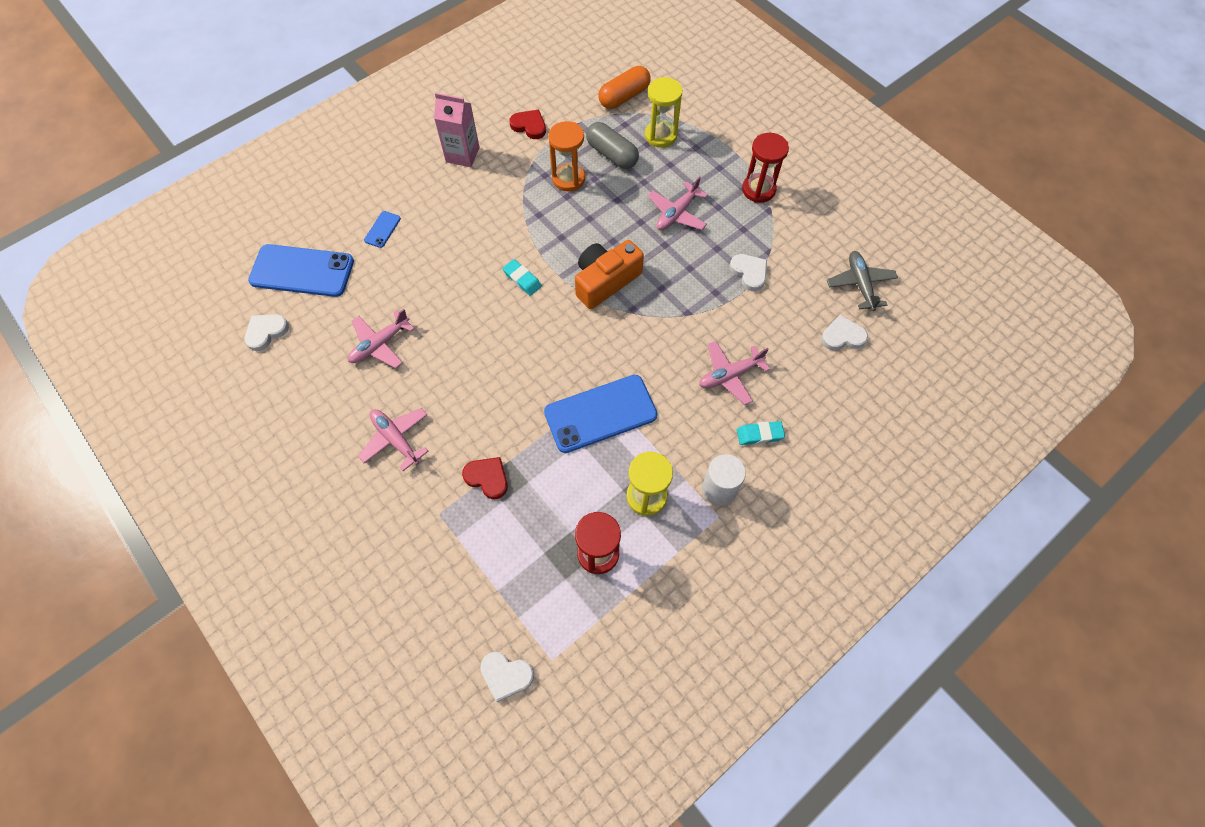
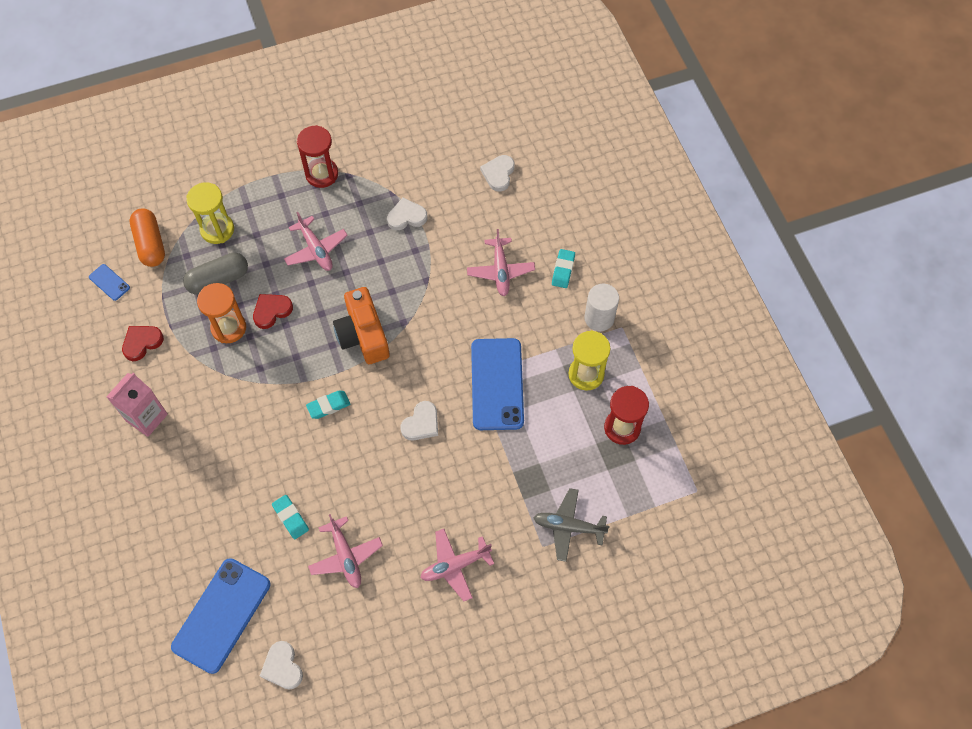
camera: 70 degrees left, 0 degrees up
blue phone [364,211,401,248] -> blue phone moved to [89,264,130,301]
red heart [462,457,508,499] -> red heart moved to [253,294,293,329]
white heart [480,652,534,702] -> white heart moved to [400,401,438,441]
grey plane [827,251,898,311] -> grey plane moved to [533,488,610,562]
none -> turquoise eraser [272,495,309,539]

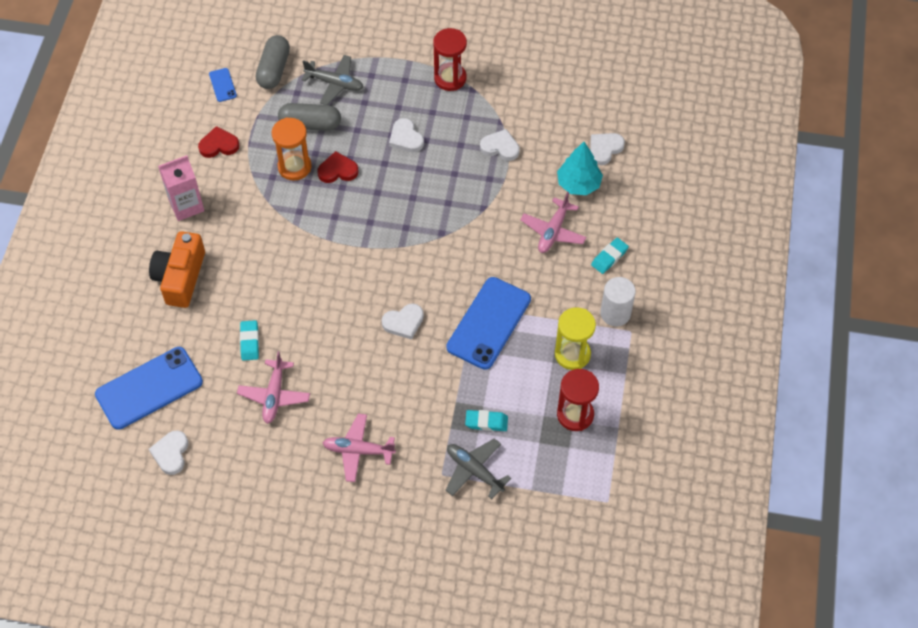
camera: 30 degrees right, 5 degrees down
orange capsule [130,208,165,267] -> grey capsule [256,35,290,89]
yellow hourglass [186,182,234,244] -> grey plane [301,55,363,105]
pink plane [284,212,348,271] -> white heart [389,118,424,152]
turquoise eraser [306,391,350,419] -> turquoise eraser moved to [465,410,508,431]
orange camera [333,287,390,364] -> orange camera moved to [149,231,205,308]
none -> turquoise tree [557,142,603,195]

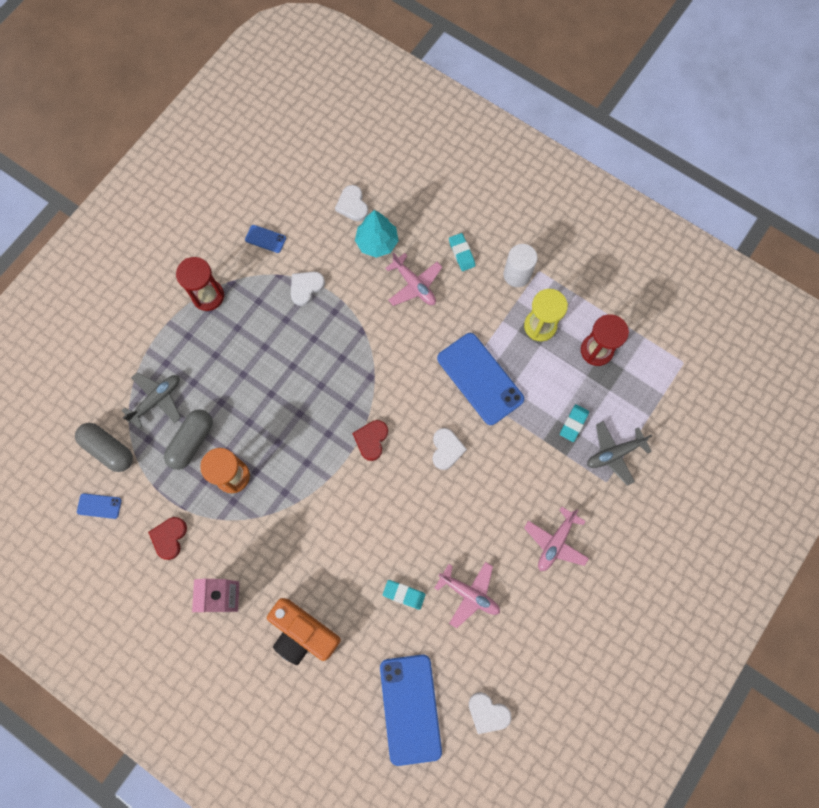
camera: 65 degrees left, 15 degrees up
red heart [317,151,359,183] -> red heart moved to [352,420,388,461]
white heart [389,118,424,152] -> none
none -> blue phone [245,225,286,253]

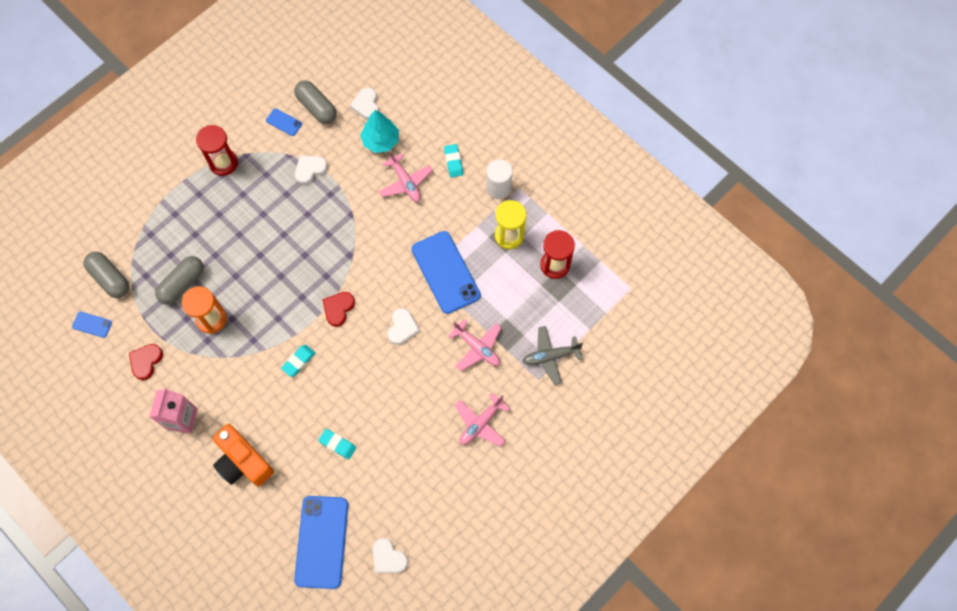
camera: 10 degrees right, 5 degrees down
grey plane [121,372,181,429] -> none
pink plane [434,562,500,628] -> pink plane moved to [448,319,502,371]
turquoise eraser [560,404,589,442] -> turquoise eraser moved to [281,345,315,377]
none -> grey capsule [294,81,337,124]

